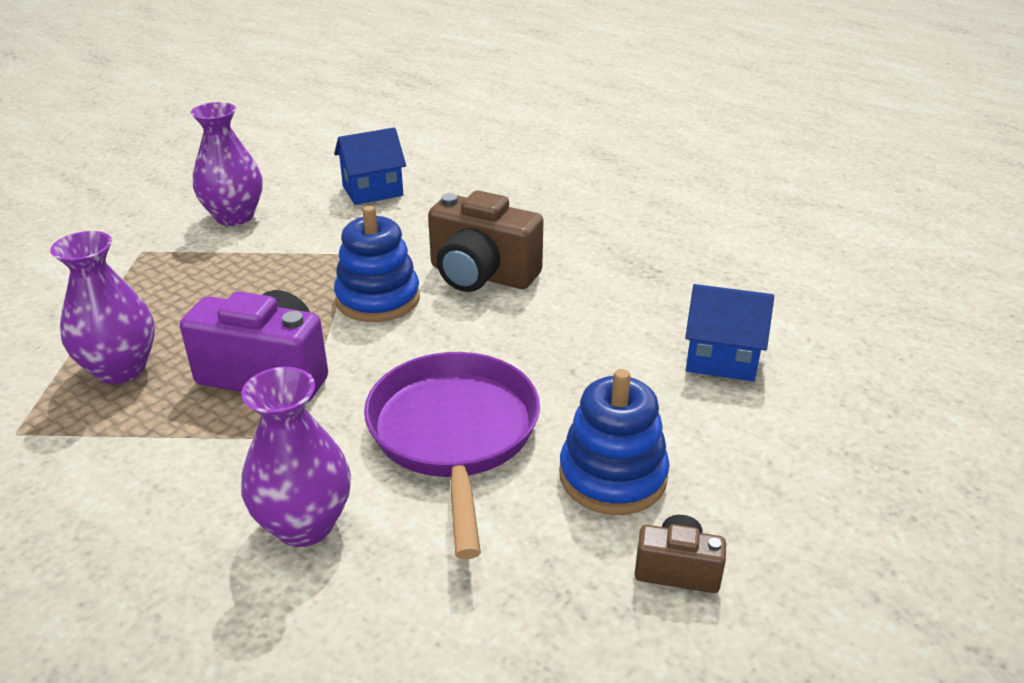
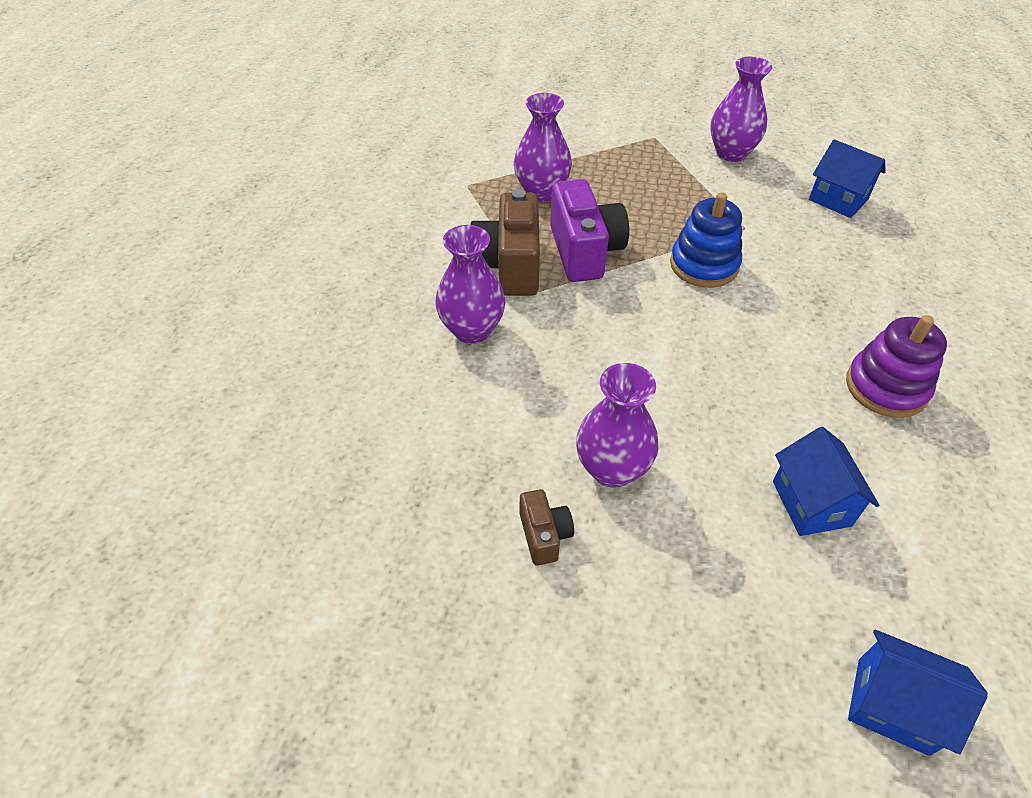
camera: 65 degrees right, 15 degrees up
purple pan [364,352,540,559] -> none
brown camera [428,190,544,292] -> brown camera moved to [470,189,540,296]
blue stacking toy [559,369,670,515] -> purple vase [576,363,659,488]
none -> purple stacking toy [846,315,947,418]
none -> blue house [848,630,988,756]

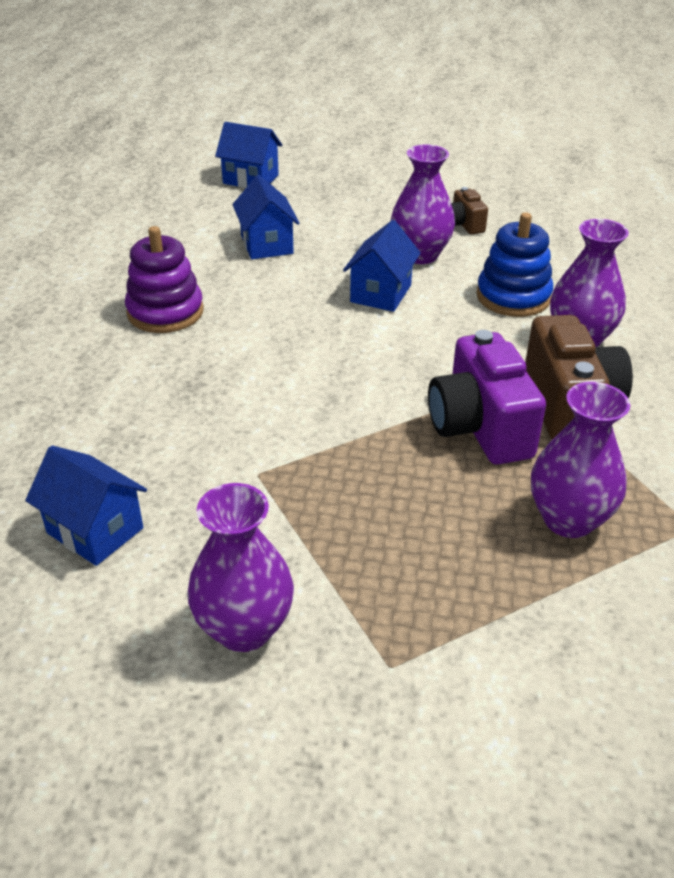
camera: 175 degrees right, 10 degrees down
blue stacking toy [670,192,742,288] -> blue stacking toy moved to [476,212,553,317]
none -> blue house [343,220,421,312]

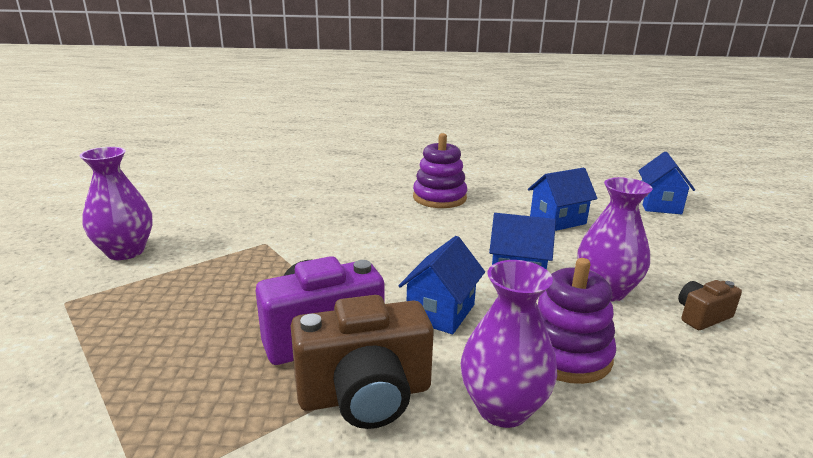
camera: 80 degrees right, 15 degrees down
blue house [25,445,147,566] -> blue house moved to [398,236,485,334]
blue stacking toy [476,212,553,317] -> purple stacking toy [537,258,616,384]
purple vase [531,382,630,538] -> none

